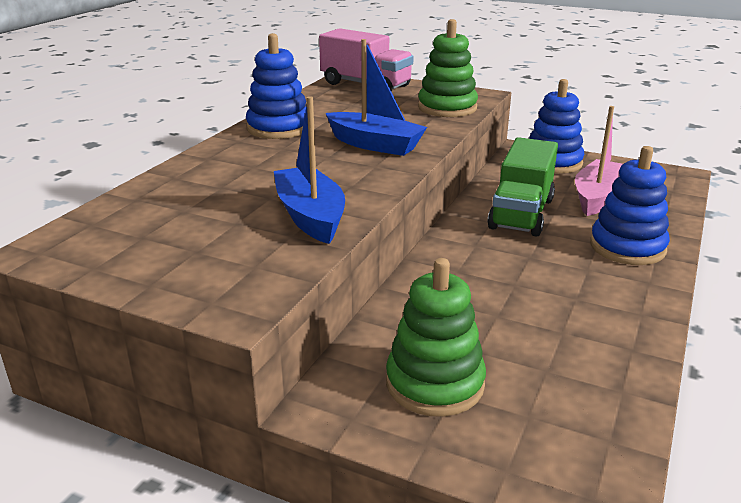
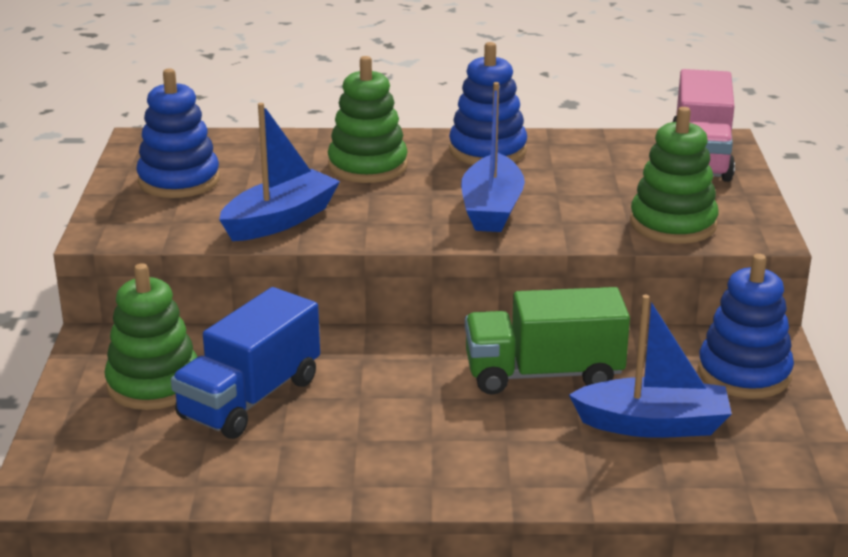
camera: 65 degrees right, 0 degrees up
pink boat [575,106,623,216] -> blue boat [569,295,732,438]
blue stacking toy [590,146,670,265] -> blue stacking toy moved to [137,68,220,198]
none -> blue truck [171,287,320,439]
none -> green stacking toy [328,56,408,183]

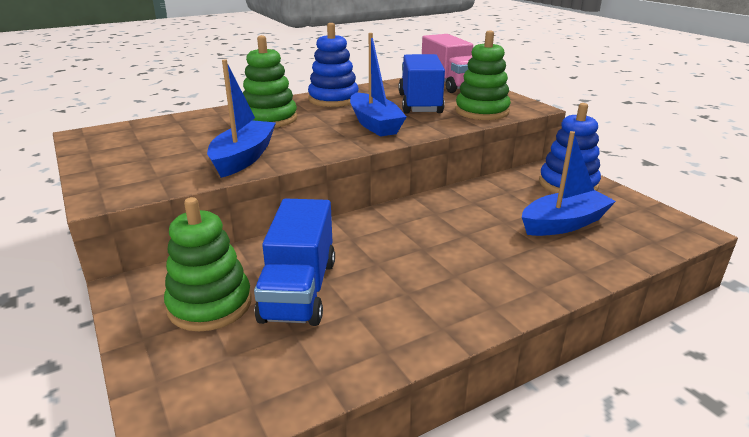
camera: 30 degrees left, 0 degrees up
blue stacking toy [137,68,220,198] -> none
green truck [465,287,630,395] -> none
none -> blue truck [399,54,445,114]

